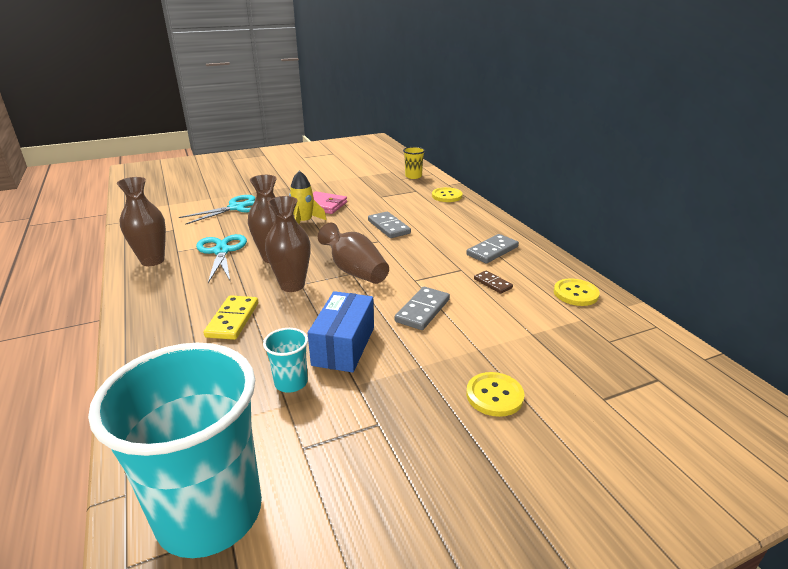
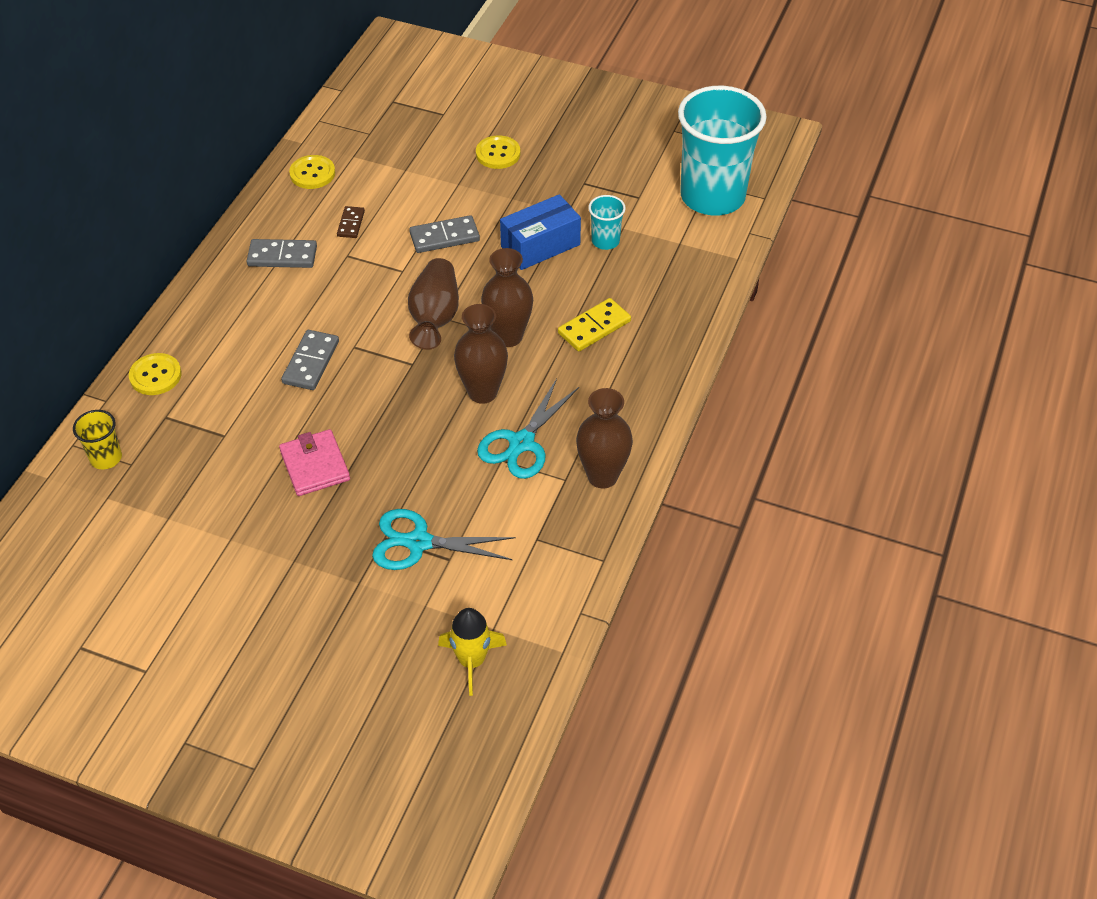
camera: 135 degrees left, 20 degrees up
yellow rocket [289,171,326,224] -> yellow rocket moved to [438,608,507,696]

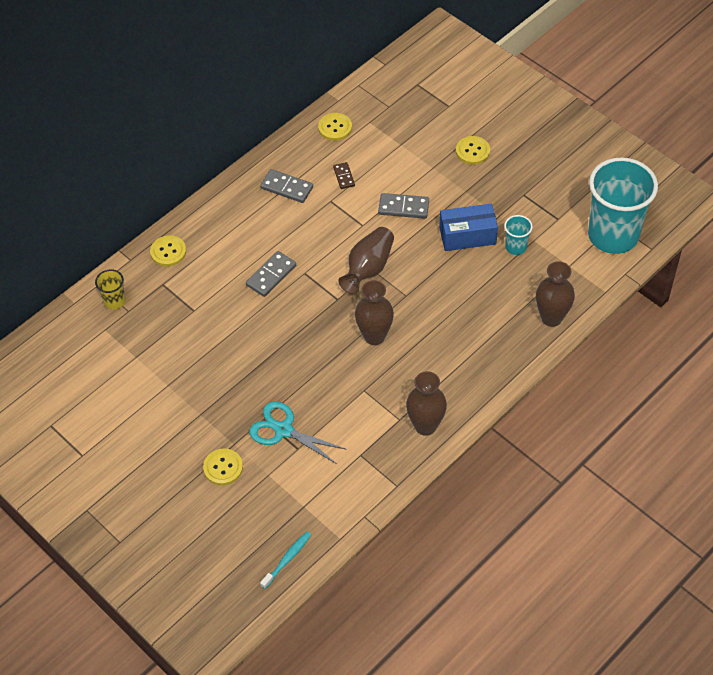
camera: 25 degrees right, 5 degrees up
pink wallet [279,429,350,496] -> none
brown domino [337,206,365,238] -> brown domino turned 45 degrees counterclockwise [333,162,355,189]
yellow rocket [438,608,507,696] -> none
turquoise scissors [477,378,579,479] -> none
brown vase [481,248,533,347] -> brown vase moved to [536,261,575,327]
yellow domino [558,298,631,352] -> none
none -> yellow button [203,448,243,486]
none -> turquoise toothbrush [260,532,311,589]

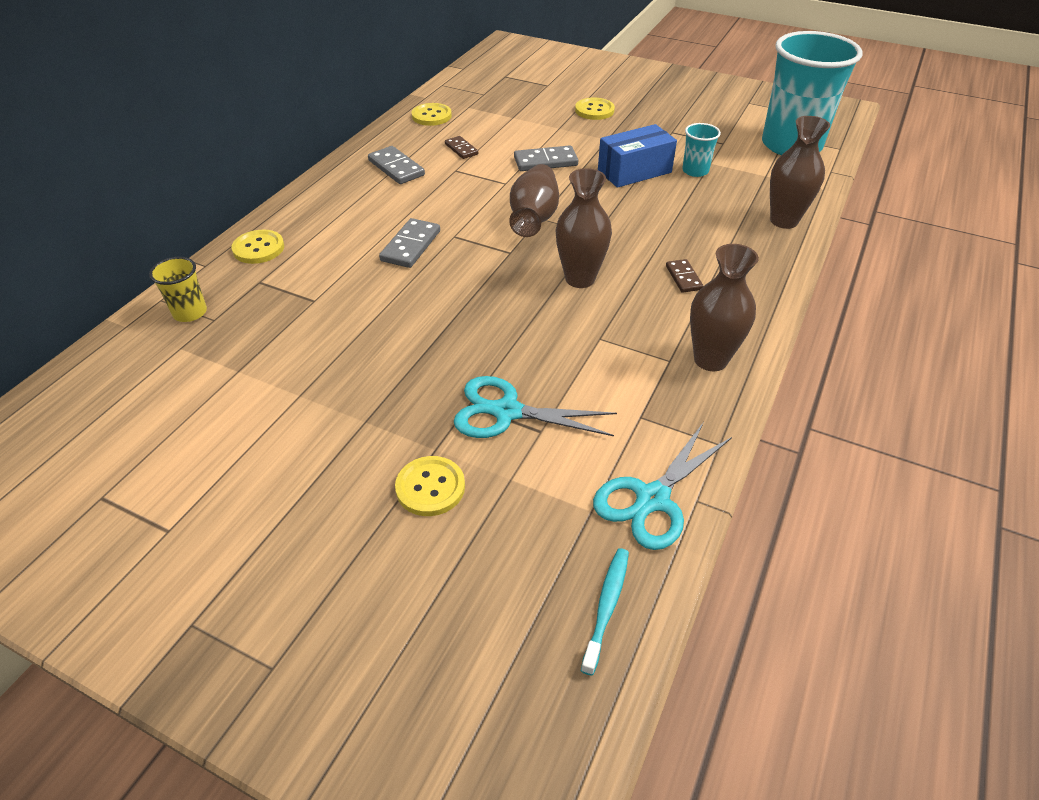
camera: 20 degrees left, 10 degrees down
grey domino [260,169,313,203] -> grey domino turned 45 degrees clockwise [368,146,425,184]
none -> turquoise scissors [593,423,732,550]
none -> brown domino [666,259,703,293]

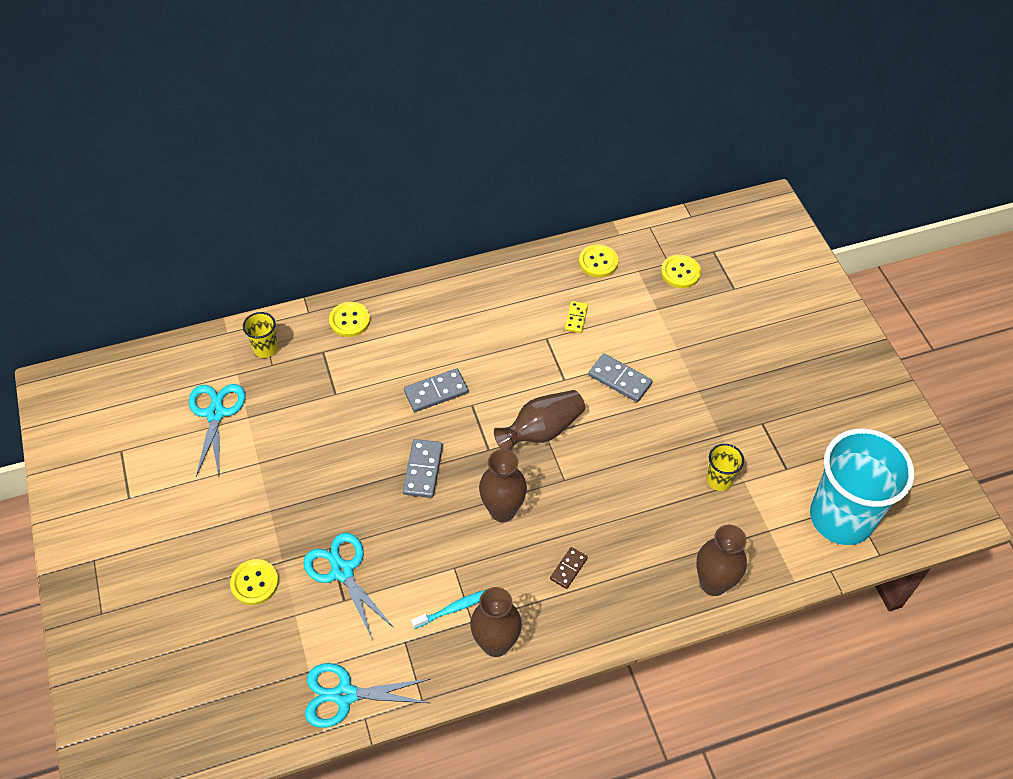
camera: 45 degrees right, 10 degrees up
grey domino [368,146,425,184] -> grey domino moved to [403,439,443,498]
brown domino [445,136,478,159] -> yellow domino [565,301,588,333]
yellow button [575,97,615,120] -> yellow button moved to [661,255,701,288]
turquoise toothbrush [581,548,629,676] -> turquoise toothbrush moved to [411,589,487,629]
blue box [598,124,677,188] -> none
turquoise cup [682,123,721,177] -> yellow cup [706,444,744,491]
none -> turquoise scissors [189,384,246,477]

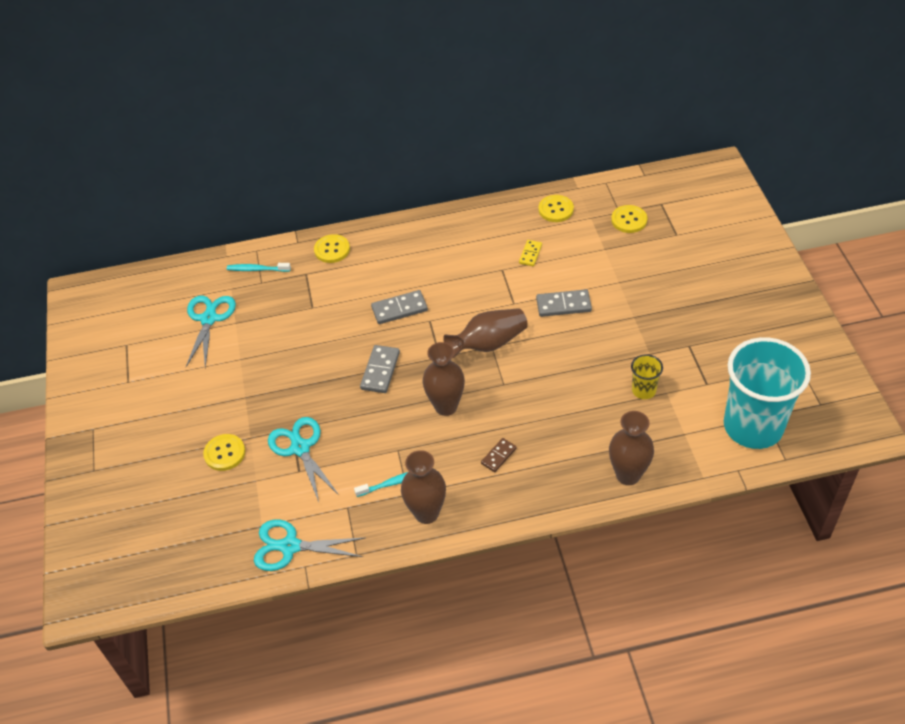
camera: 10 degrees right, 5 degrees down
yellow cup [243,312,278,358] -> turquoise toothbrush [227,263,291,272]
grey domino [588,353,652,402] -> grey domino turned 45 degrees counterclockwise [536,289,592,317]

